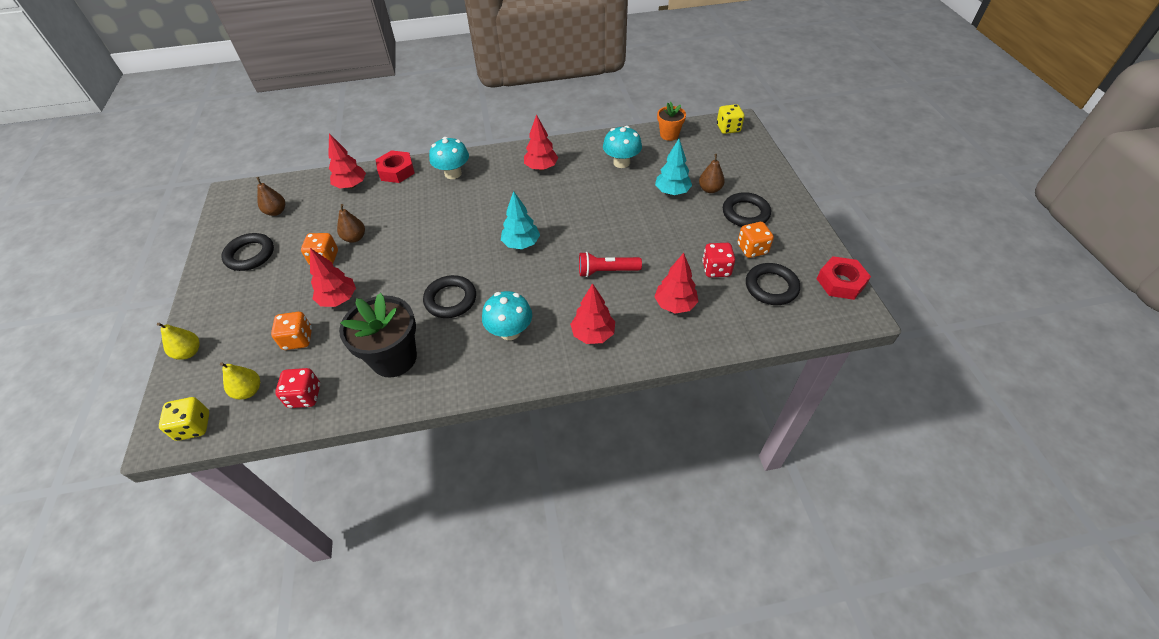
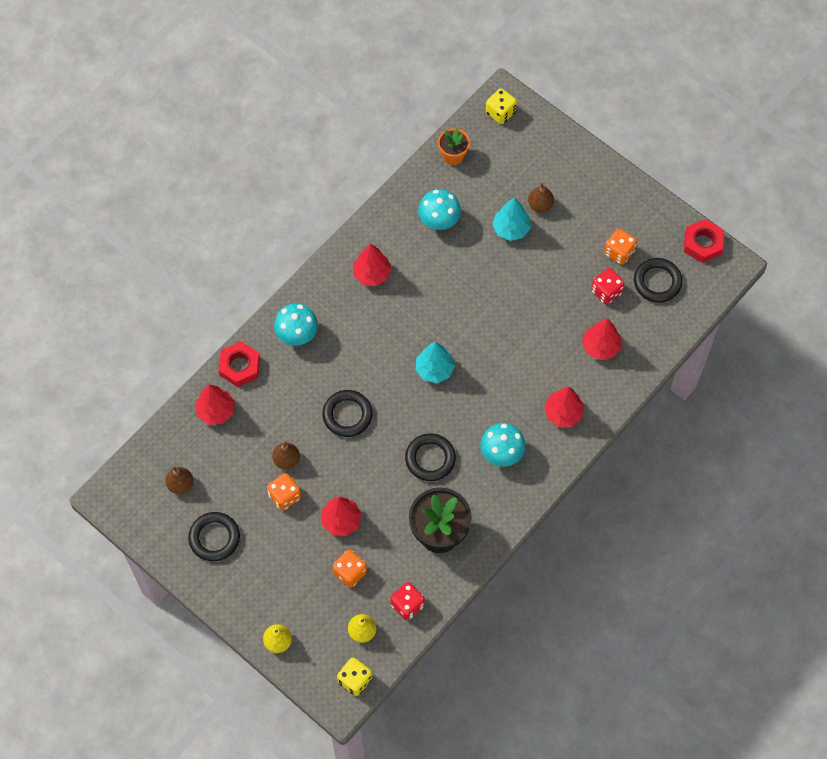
camera: 40 degrees left, 15 degrees up
red flashlight [579,252,642,277] -> none
black ring [723,192,771,227] -> black ring moved to [322,390,373,437]

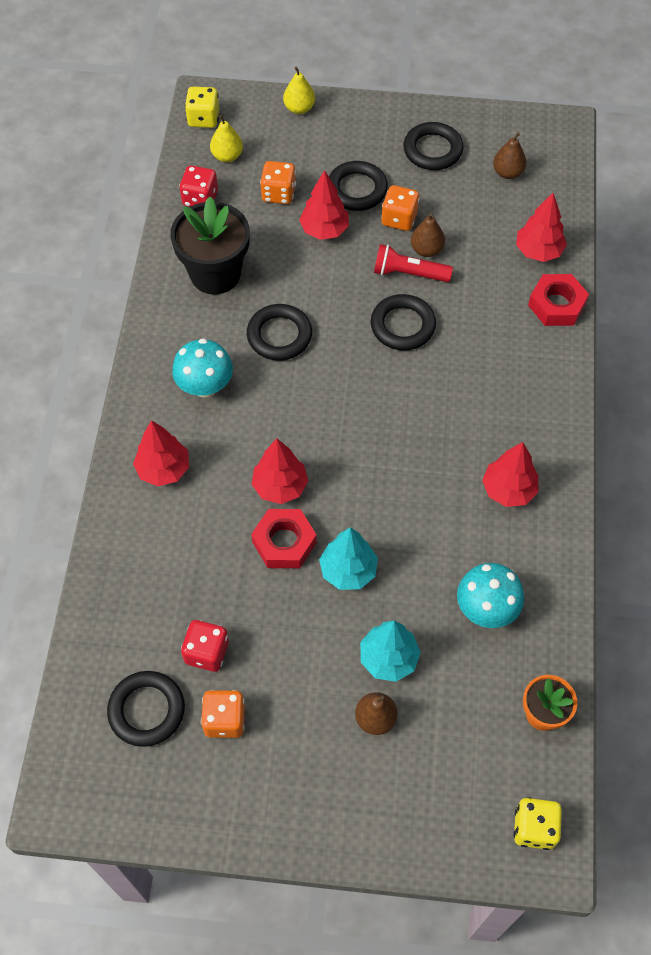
camera: 145 degrees right, 5 degrees down
turquoise mushroom [274,303,318,346] -> none
turquoise tree [416,342,455,383] -> turquoise tree moved to [319,527,378,590]
red tree [582,318,621,360] -> red tree moved to [252,439,308,504]
red nut [684,219,724,263] -> red nut moved to [251,509,317,568]
none -> black ring [329,161,388,211]
none -> red flashlight [374,244,453,282]

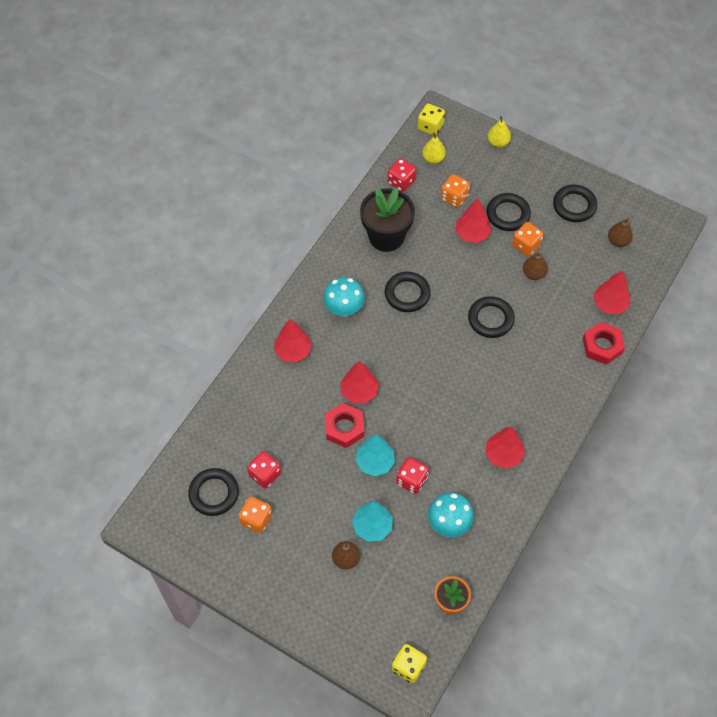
camera: 25 degrees right, 0 degrees up
red flashlight [374,244,453,282] -> none
none -> red dice [396,457,429,494]

